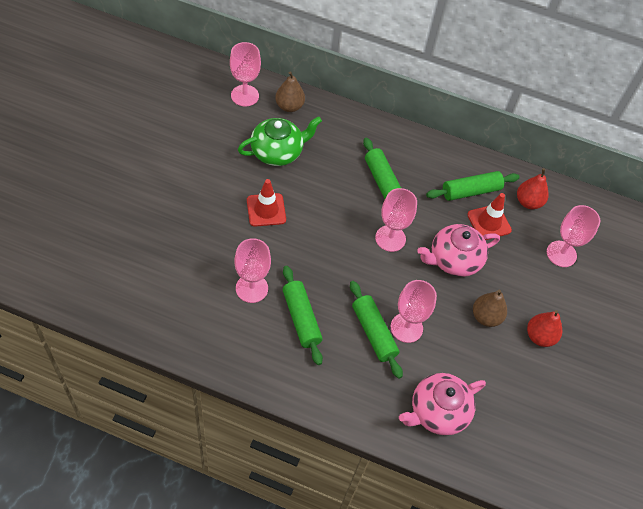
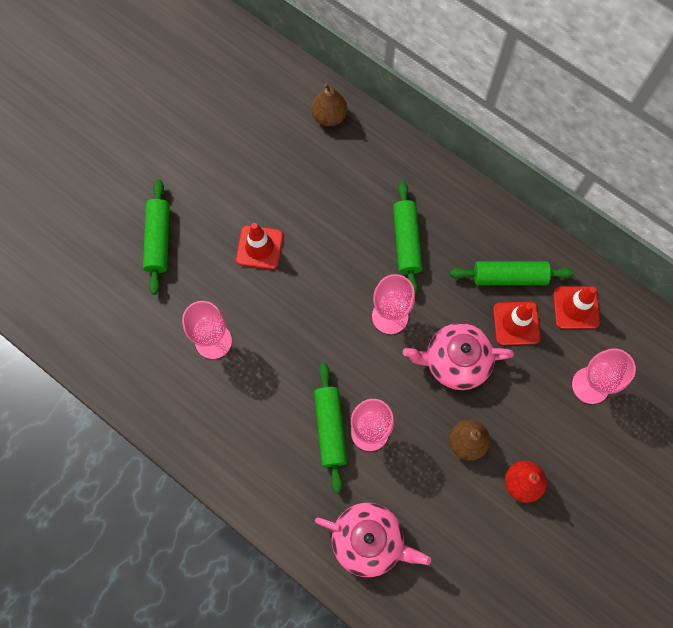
camera: 25 degrees right, 15 degrees up
pink goblet [230,42,261,107] -> none
green teapot [238,116,322,166] -> none
green rolling pin [283,266,323,365] -> green rolling pin moved to [143,179,170,295]
pink teapot [399,373,486,435] -> pink teapot turned 150 degrees counterclockwise [315,503,431,577]
red pear [517,168,549,209] -> red traffic cone [553,286,600,329]

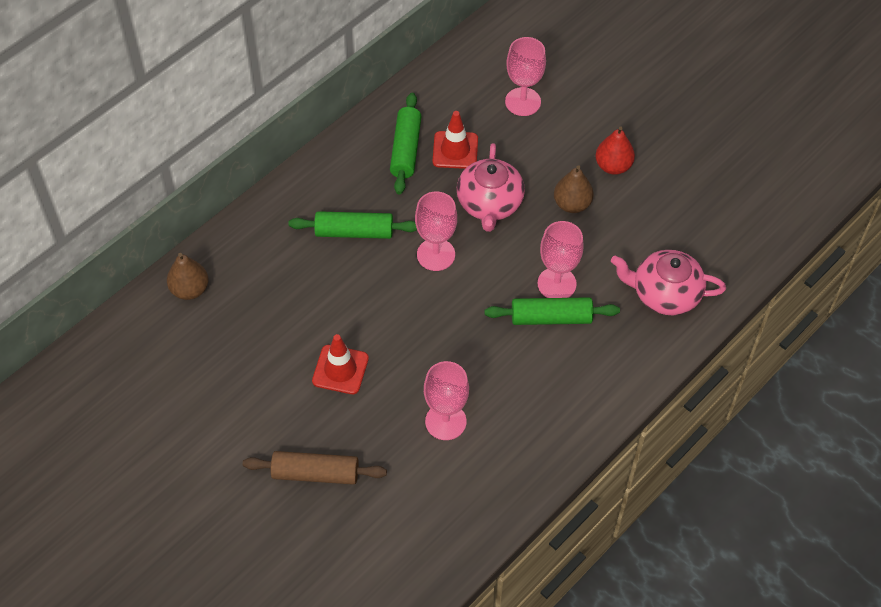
camera: 85 degrees left, 15 degrees down
green rolling pin [143,179,170,295] -> brown rolling pin [243,451,387,485]
pink teapot [315,503,431,577] -> pink teapot turned 105 degrees counterclockwise [611,250,726,315]
red traffic cone [553,286,600,329] -> none

